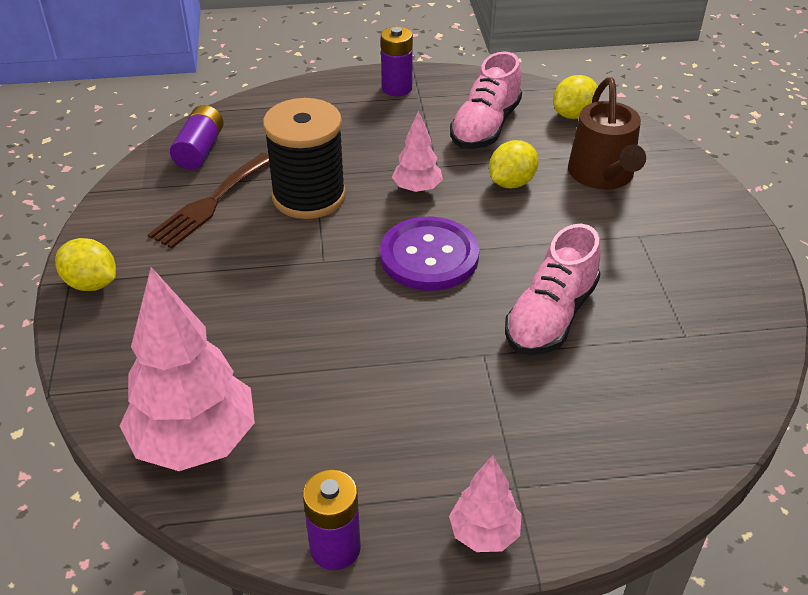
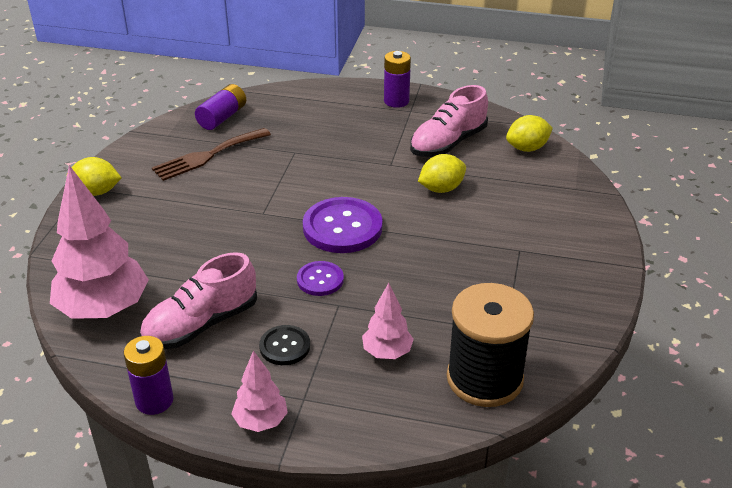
camera: 20 degrees right, 5 degrees down
yellow lemon [55,238,116,291] -> yellow lemon turned 45 degrees counterclockwise [67,157,121,196]
black spool [263,98,346,219] -> black spool moved to [447,283,534,407]
pink tree [392,110,443,193] -> pink tree moved to [362,283,414,359]
pink shoe [505,224,601,355] -> pink shoe moved to [140,252,257,349]
brown watering can [568,78,646,189] -> none
none -> black button [259,325,310,365]
none -> purple button [297,261,344,296]

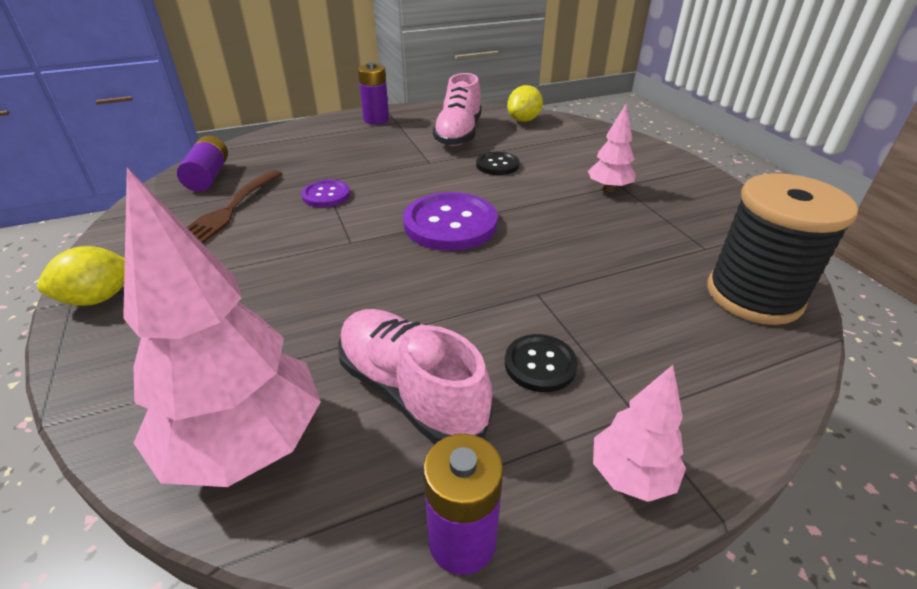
camera: 35 degrees left, 0 degrees up
pink shoe [140,252,257,349] -> pink shoe turned 120 degrees clockwise [338,309,492,444]
purple button [297,261,344,296] -> purple button moved to [301,180,350,207]
pink tree [362,283,414,359] -> pink tree moved to [588,104,636,192]
yellow lemon [418,154,466,193] -> black button [476,152,520,175]

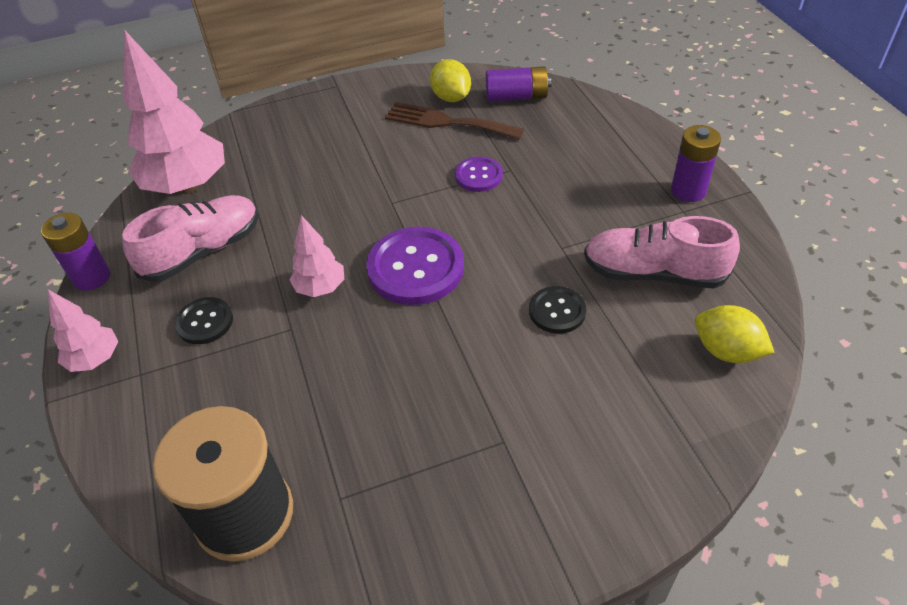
camera: 95 degrees right, 10 degrees up
yellow lemon [37,246,125,306] -> yellow lemon moved to [430,59,471,102]
pink tree [588,104,636,192] -> pink tree moved to [290,215,344,297]

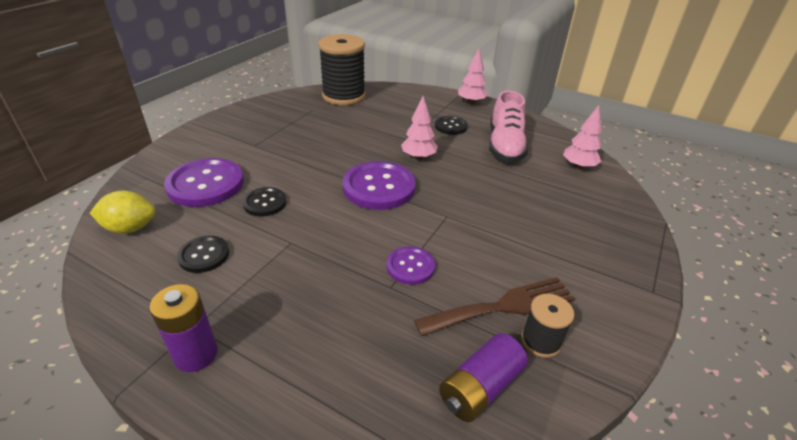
camera: 135 degrees right, 10 degrees down
purple battery [41,213,110,291] -> none
pink tree [123,30,225,194] -> pink tree [563,105,601,170], size x0.51
yellow lemon [430,59,471,102] -> black spool [521,294,575,358]
pink shoe [584,216,740,288] -> black button [177,236,229,273]
none -> purple button [164,158,244,207]

